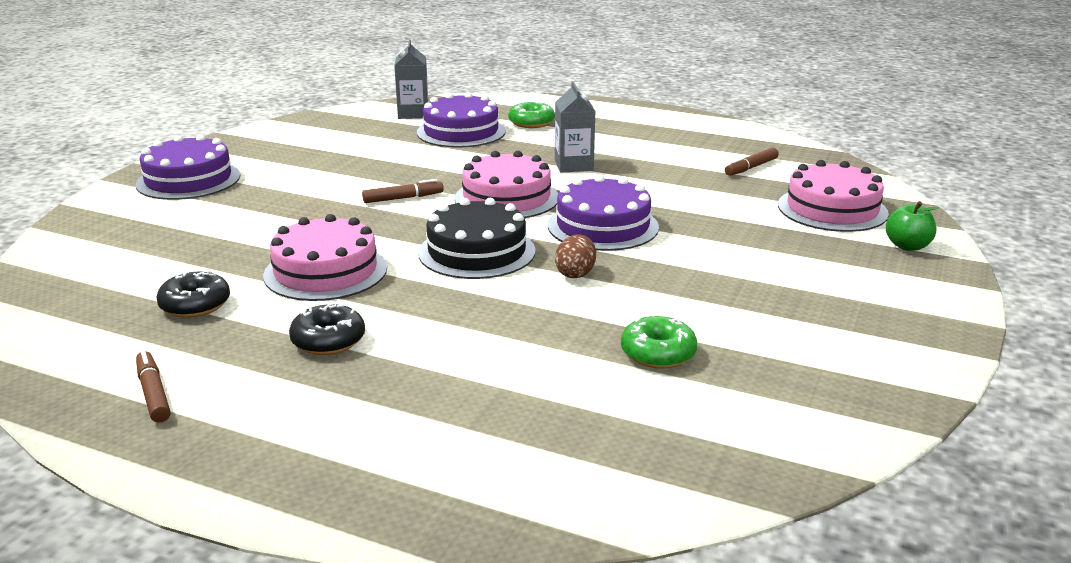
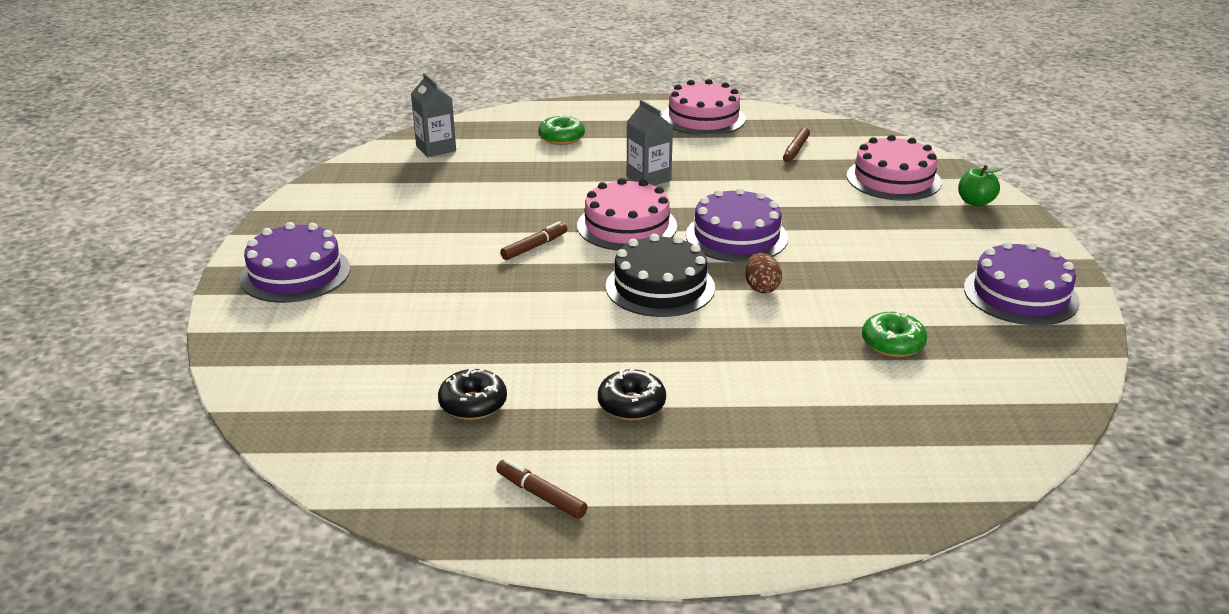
camera: 25 degrees left, 5 degrees up
pink cake [263,214,387,301] -> pink cake moved to [662,79,746,136]
purple cake [417,92,506,148] -> purple cake moved to [964,241,1080,326]

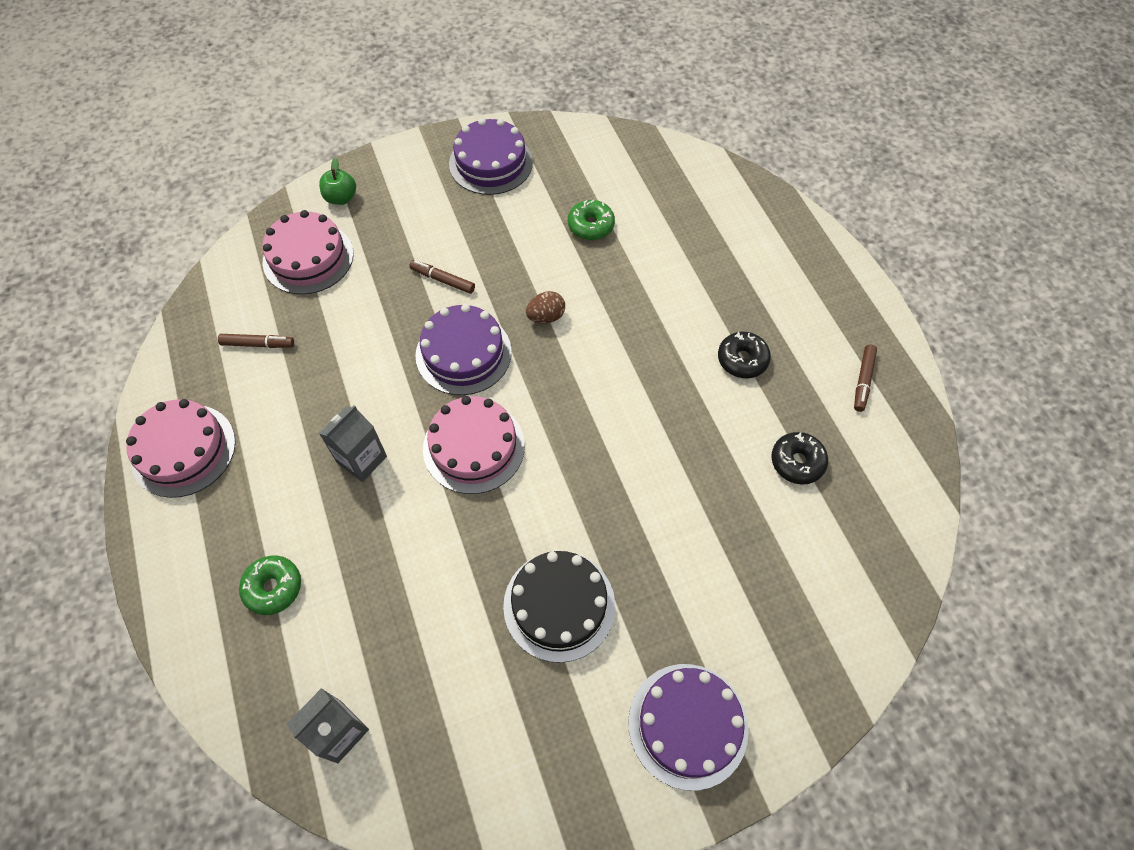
camera: 110 degrees left, 30 degrees up
brown marker [500,221,567,260] -> brown marker moved to [409,260,475,294]
black cake [606,234,715,317] -> black cake moved to [503,551,615,663]

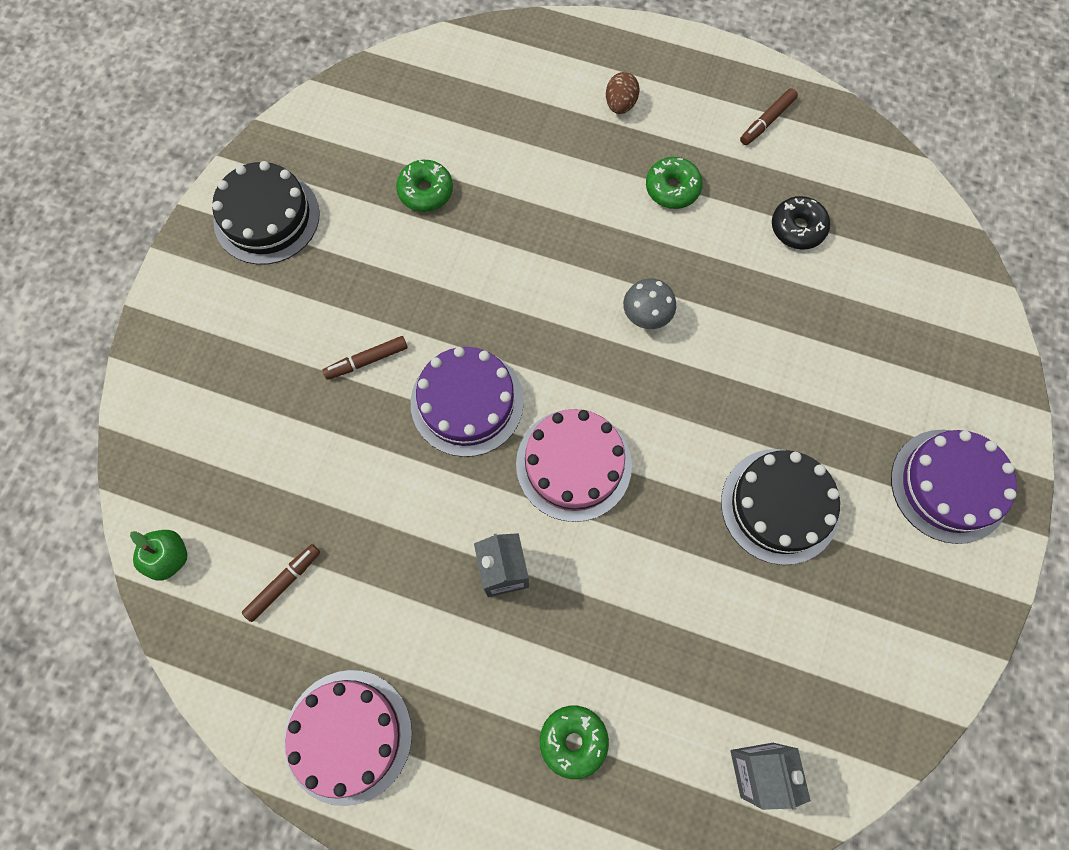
camera: 50 degrees left, 10 degrees up
pink cake [262,210,353,294] -> none
green apple [319,158,356,205] -> green apple moved to [130,530,187,581]
purple cake [449,118,533,195] -> black cake [212,161,320,265]
brown egg [526,291,565,324] -> brown egg moved to [606,72,640,114]
black donut [718,332,771,378] -> green donut [646,157,703,209]
brown marker [854,344,877,412] -> brown marker turned 75 degrees clockwise [740,88,798,145]
none -> grey mushroom [623,279,676,329]

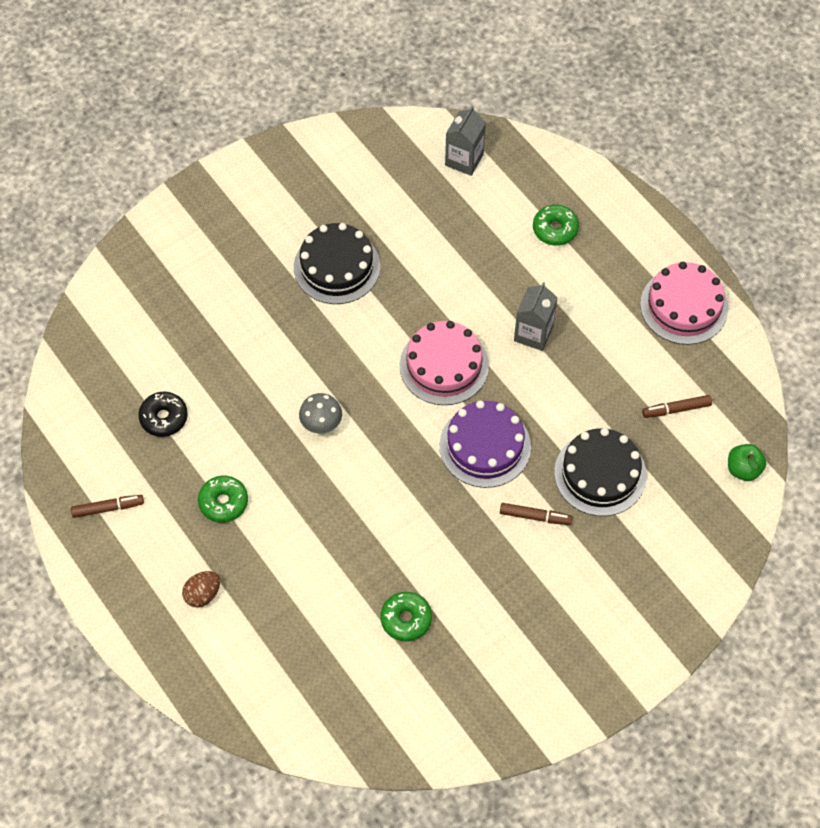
camera: 145 degrees left, 10 degrees down
black cake [212,161,320,265] -> black cake moved to [554,428,647,516]
purple cake [891,430,1017,544] -> none

